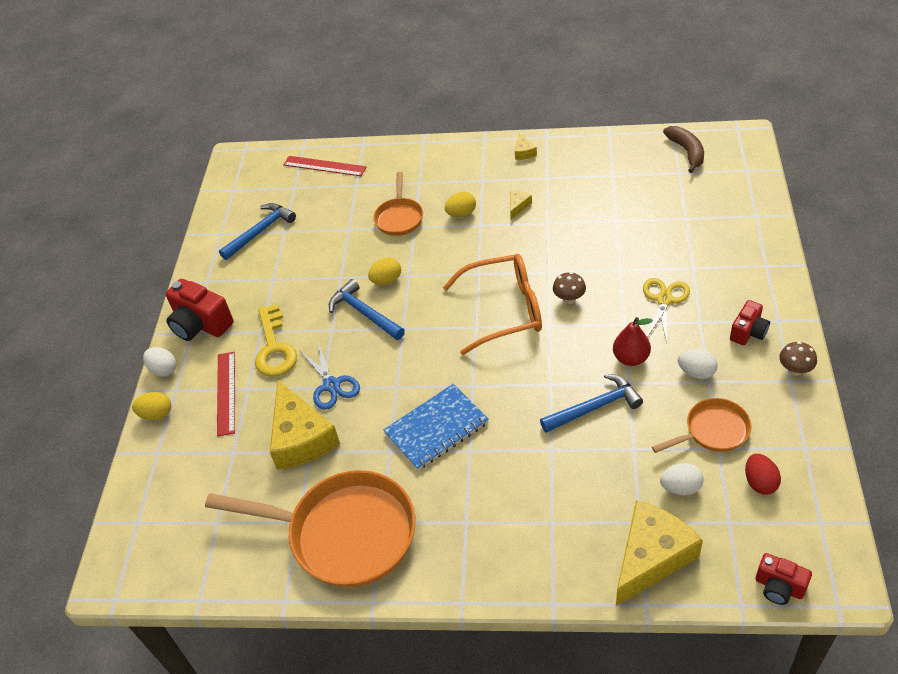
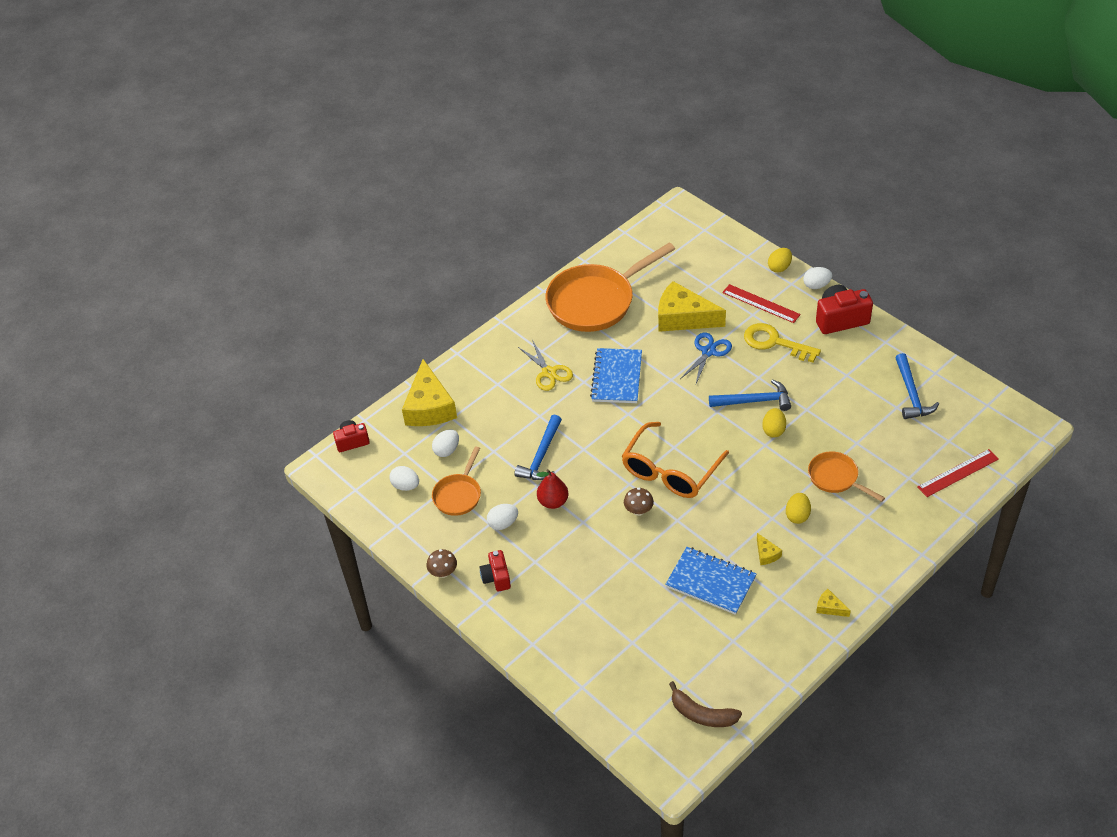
camera: 130 degrees right, 0 degrees up
blue scissors [299,343,360,410] -> blue scissors turned 105 degrees clockwise [680,333,732,384]
yellow scissors [643,278,690,342] -> yellow scissors moved to [518,341,573,391]
red egg [745,454,781,495] -> white egg [389,466,419,491]
none -> blue notebook [665,547,756,615]

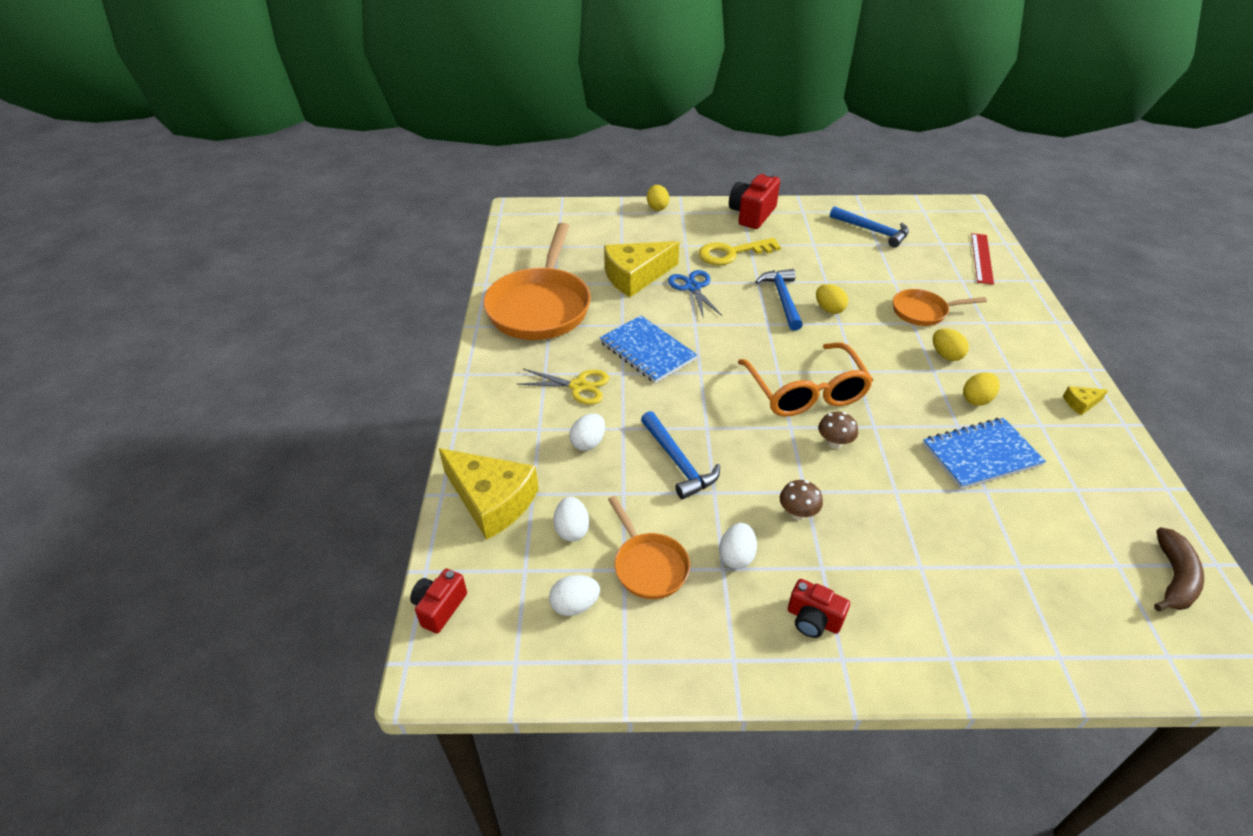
camera: 50 degrees left, 5 degrees down
brown mushroom [427,549,457,578] -> brown mushroom moved to [780,480,823,520]
red pear [536,469,568,509] -> none
brown banana [669,681,742,727] -> brown banana turned 45 degrees counterclockwise [1154,527,1204,611]
blue hammer [709,379,791,411] -> blue hammer turned 45 degrees counterclockwise [755,269,803,331]
red ruler [722,284,801,323] -> none
yellow cheese [757,533,782,565] -> yellow egg [963,372,1000,406]
white egg [803,267,832,289] -> white egg moved to [569,413,605,451]

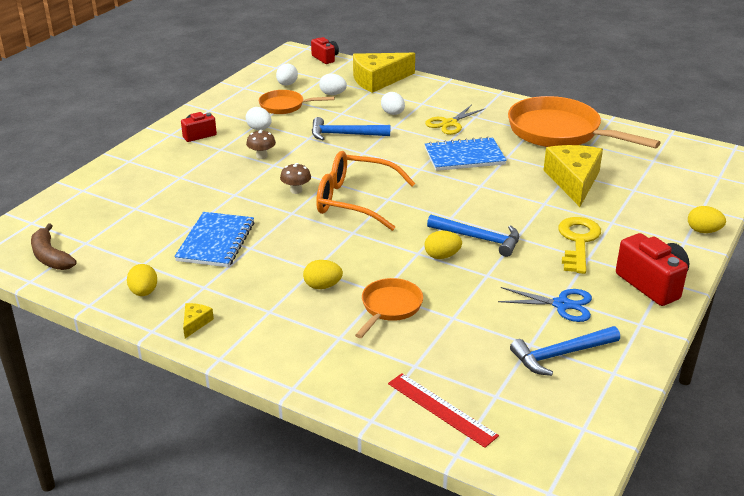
camera: 120 degrees right, 10 degrees down
blue scissors [668,270,722,319] -> blue scissors moved to [498,287,592,322]
yellow egg [963,372,1000,406] -> yellow egg moved to [127,264,157,296]

